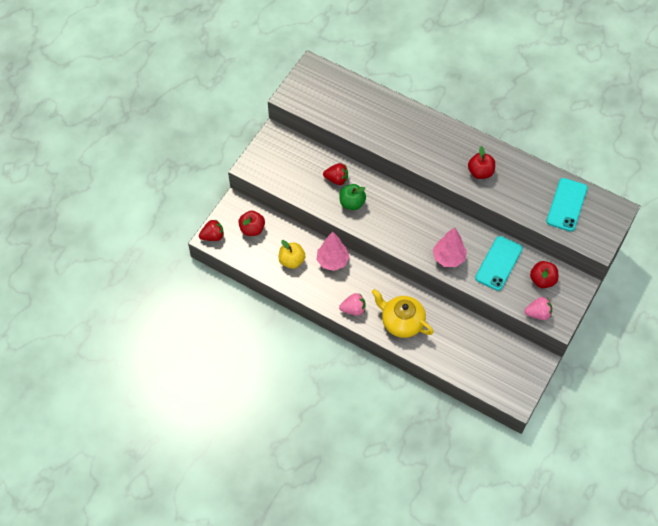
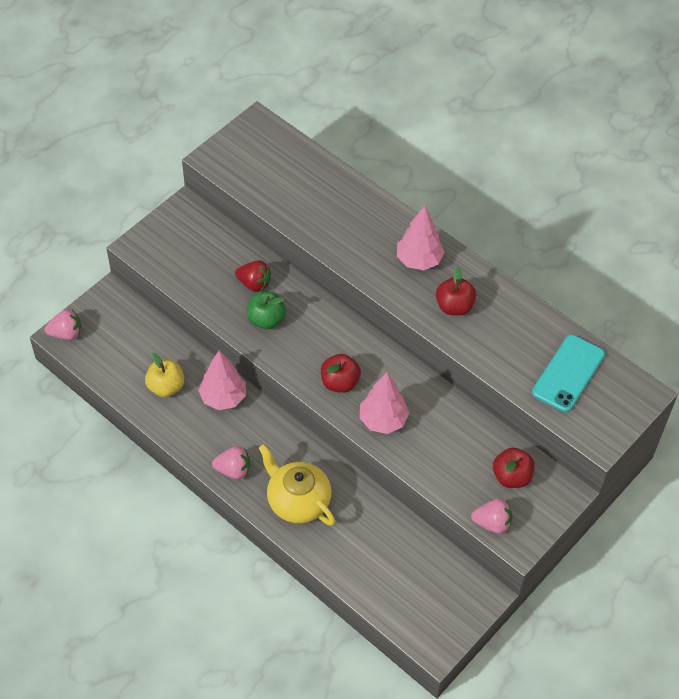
camera: 10 degrees right, 5 degrees down
red strawberry [199,219,224,241] -> pink strawberry [45,309,81,340]
red apple [238,210,265,236] -> red apple moved to [321,354,361,393]
turquoise phone [475,236,523,291] -> none
none -> pink tree [397,206,444,270]

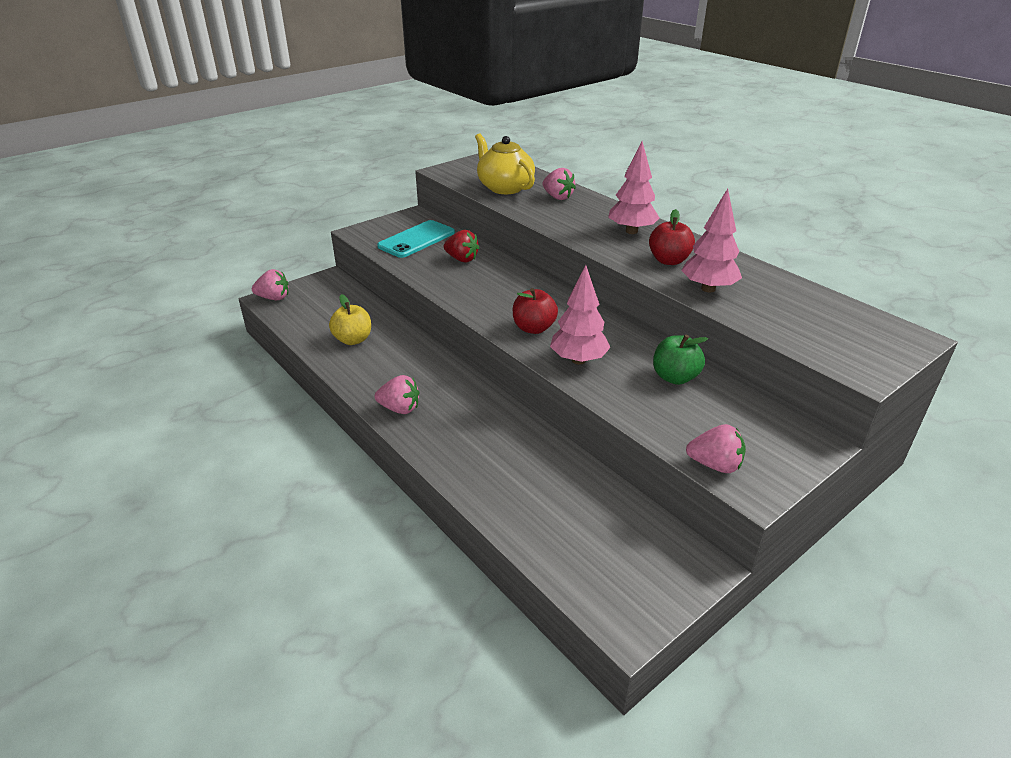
camera: 10 degrees right, 20 degrees down
pink tree [198,351,246,410] -> pink tree moved to [681,188,742,292]
green apple [247,292,286,329] -> green apple moved to [653,334,708,385]
yellow teapot [259,444,335,526] -> yellow teapot moved to [475,133,535,194]
red apple [493,447,535,488] -> none
turquoise phone [532,335,605,412] -> turquoise phone moved to [377,220,455,258]
none -> pink strawberry [542,168,576,200]

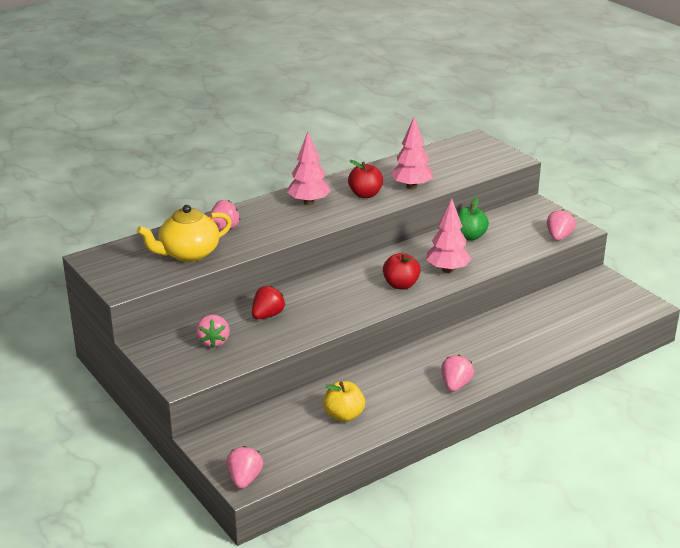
camera: 85 degrees left, 5 degrees down
turquoise phone [377,220,455,258] -> pink strawberry [196,315,230,348]

